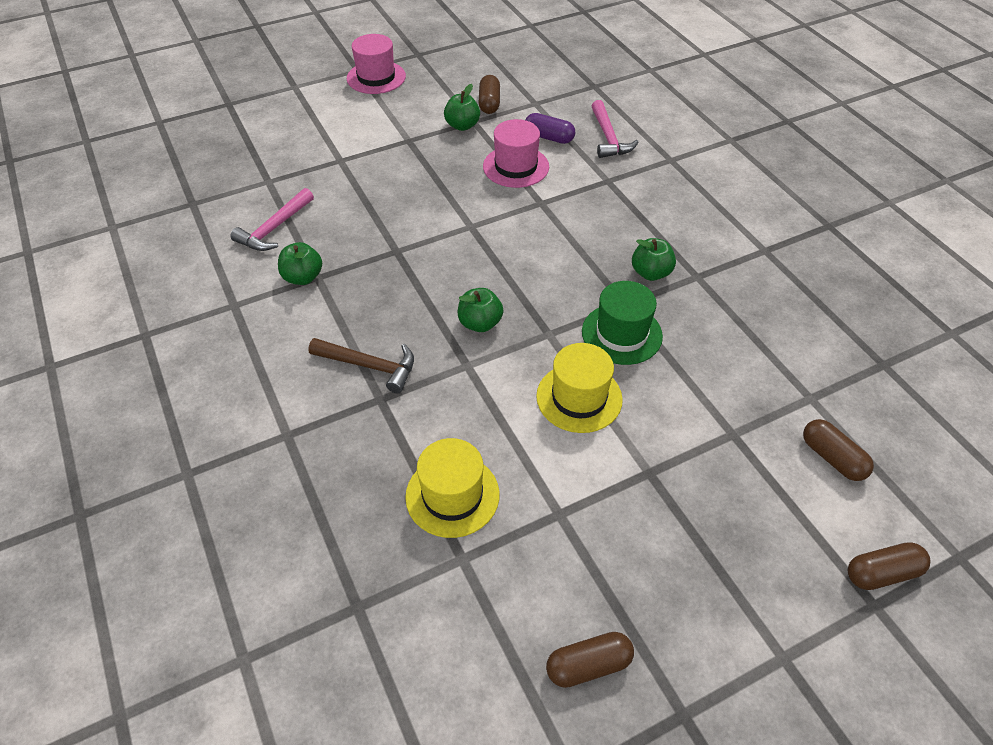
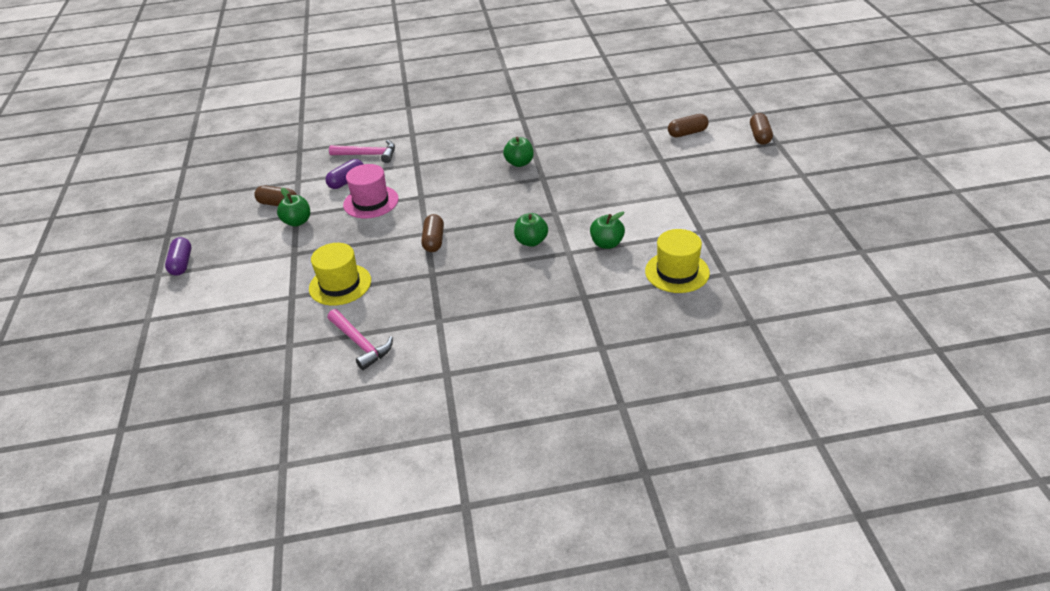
camera: 70 degrees left, 10 degrees down
green apple [278,242,322,285] -> green apple moved to [590,211,625,249]
brown hammer [309,338,414,393] -> none
pink hat [347,34,406,94] -> purple capsule [165,237,191,276]
yellow hat [536,343,623,433] -> yellow hat moved to [309,243,371,306]
brown capsule [546,632,634,688] -> brown capsule moved to [421,214,444,252]
green hat [582,281,663,365] -> none

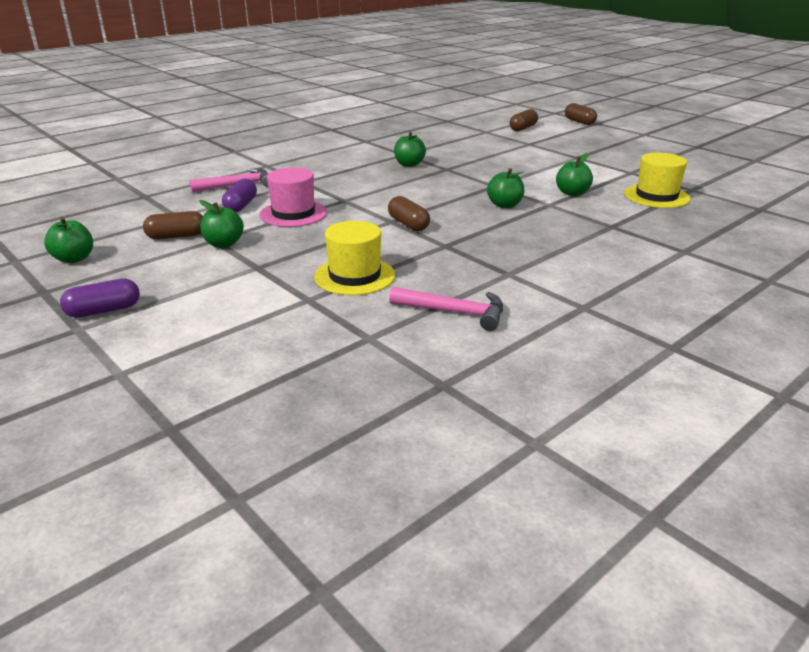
camera: 35 degrees left, 10 degrees down
purple capsule [165,237,191,276] -> purple capsule turned 75 degrees counterclockwise [60,278,140,318]
none -> green apple [44,217,93,263]

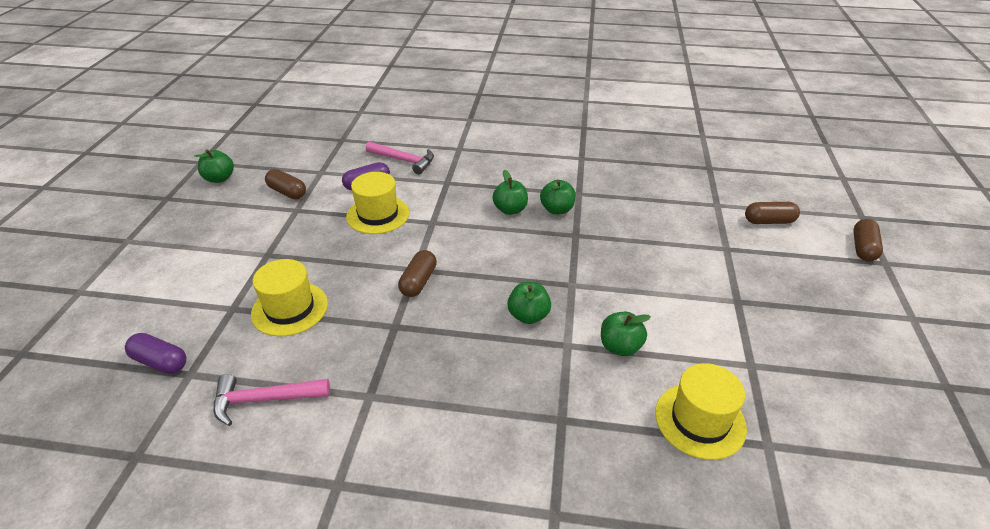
camera: 50 degrees right, 10 degrees up
purple capsule [60,278,140,318] -> purple capsule moved to [125,333,186,374]
green apple [199,200,244,248] -> green apple moved to [492,170,528,215]
pink hat [259,167,327,227] -> yellow hat [346,172,410,234]
pink hammer [389,287,503,331] -> pink hammer turned 105 degrees clockwise [214,374,330,426]

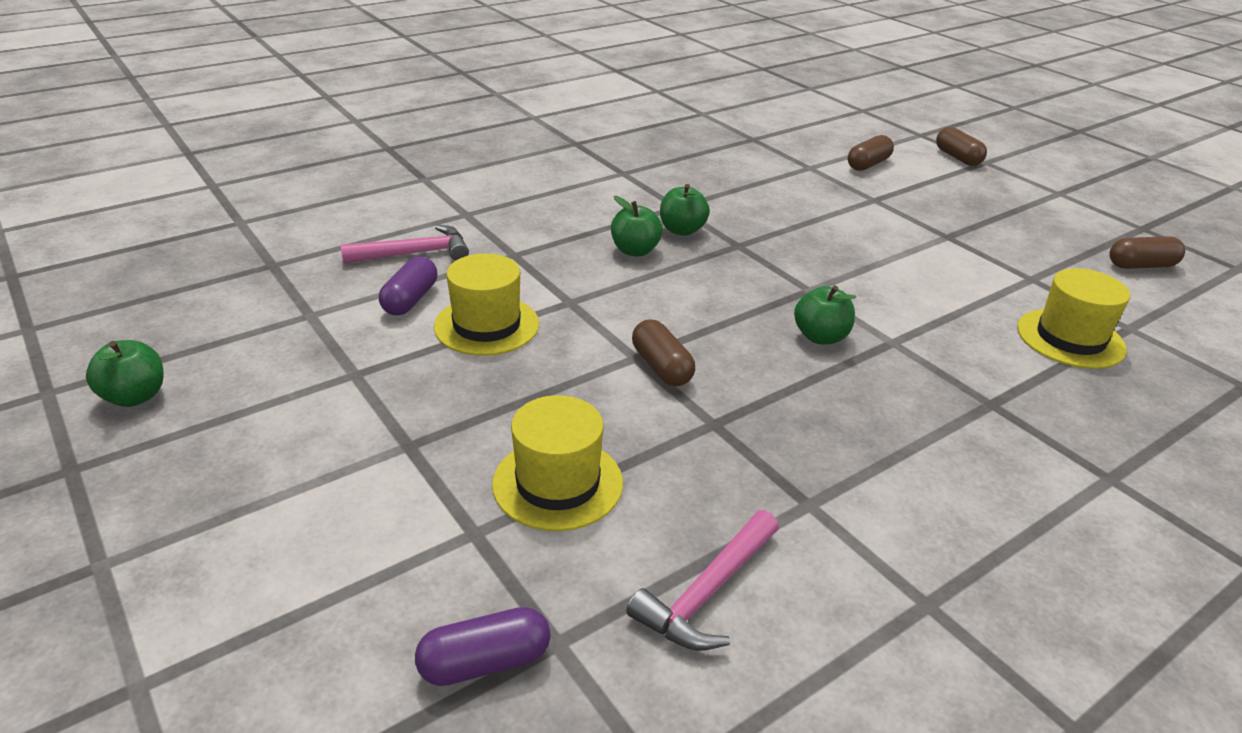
camera: 45 degrees left, 5 degrees down
brown capsule [265,169,306,199] -> brown capsule moved to [1109,236,1185,269]
green apple [601,312,651,356] -> none

